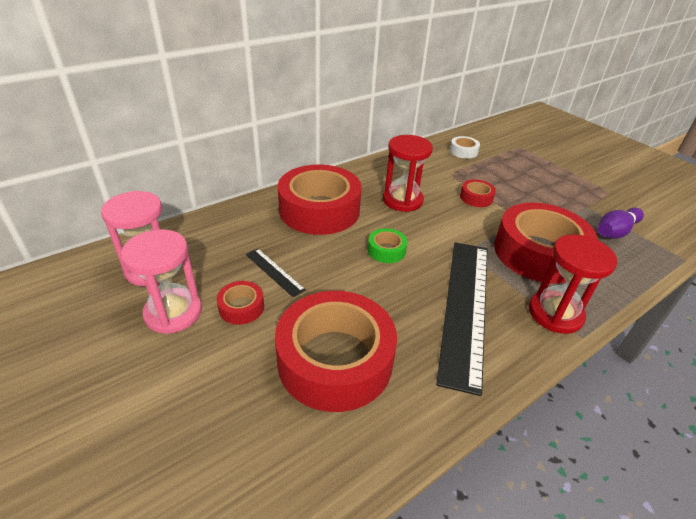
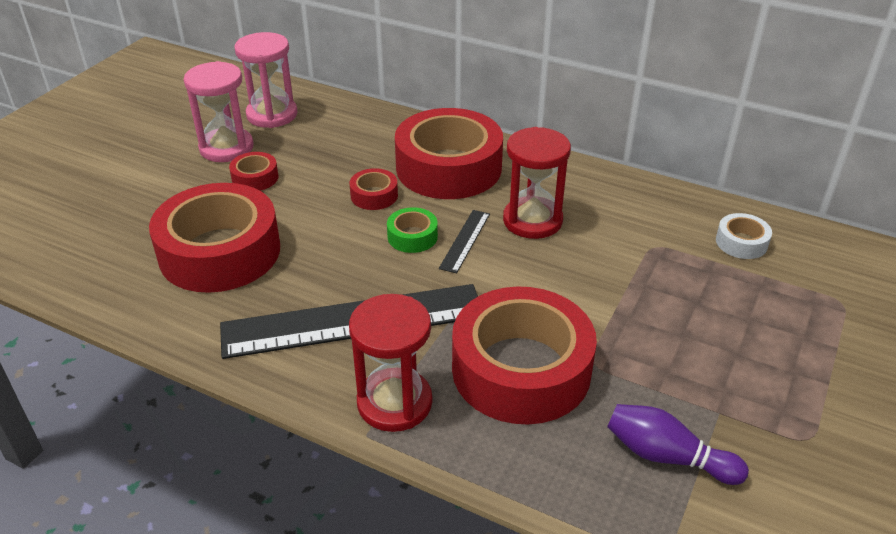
camera: 65 degrees right, 0 degrees up
black ruler [246,249,306,297] -> black ruler moved to [439,210,490,273]
red tape [460,180,496,207] -> red tape moved to [350,168,398,210]

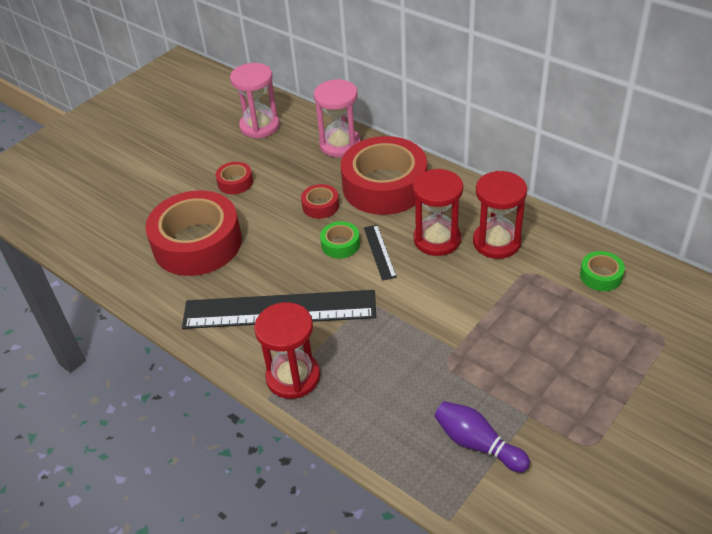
camera: 15 degrees right, 5 degrees up
pink hourglass [184,61,254,162] -> pink hourglass moved to [314,79,361,157]
black ruler [439,210,490,273] -> black ruler turned 45 degrees counterclockwise [364,225,397,281]
red tape [452,286,597,425] -> none
white tape [716,213,772,259] -> green tape [580,251,625,291]
none -> red hourglass [473,171,527,259]

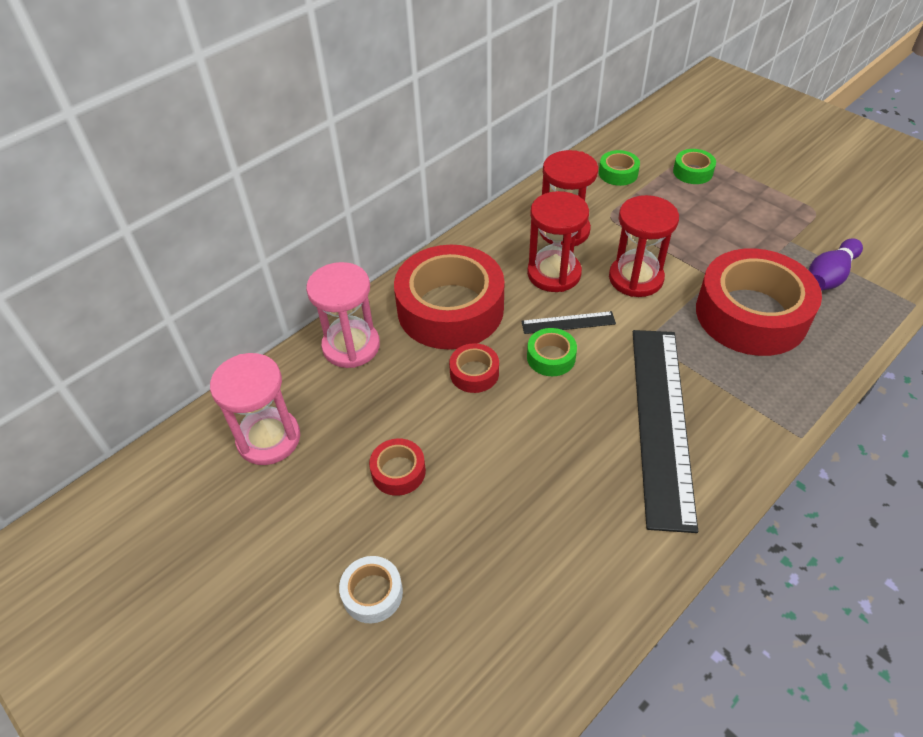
camera: 85 degrees left, 5 degrees up
red tape [145,190,242,276] -> red tape moved to [696,248,822,356]
red hourglass [254,302,320,399] -> red hourglass moved to [609,195,679,297]
none -> white tape [339,556,403,623]
none -> green tape [673,149,716,184]

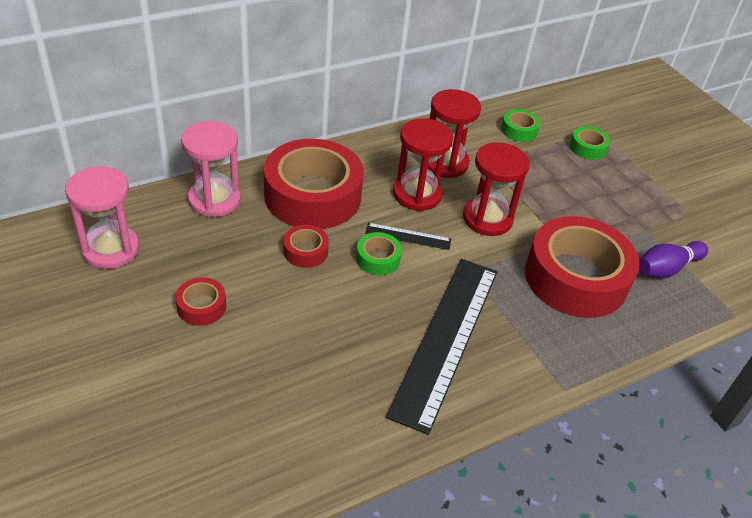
camera: 10 degrees right, 5 degrees down
white tape [339,556,403,623] -> none

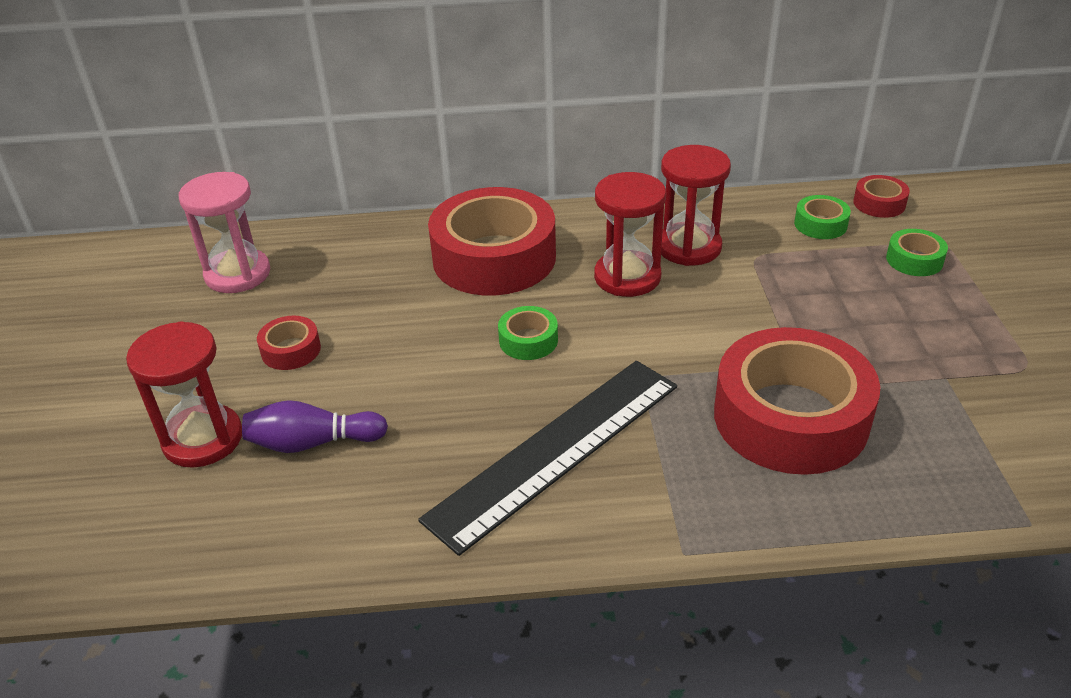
camera: 30 degrees right, 5 degrees down
pink hourglass [181,121,241,217] -> none
red tape [283,225,329,268] -> red tape moved to [853,175,910,218]
black ruler [365,223,451,250] -> none
red hourglass [463,142,530,236] -> red hourglass moved to [126,321,242,468]
purple bowling pin [639,241,708,278] -> purple bowling pin moved to [242,400,388,453]

